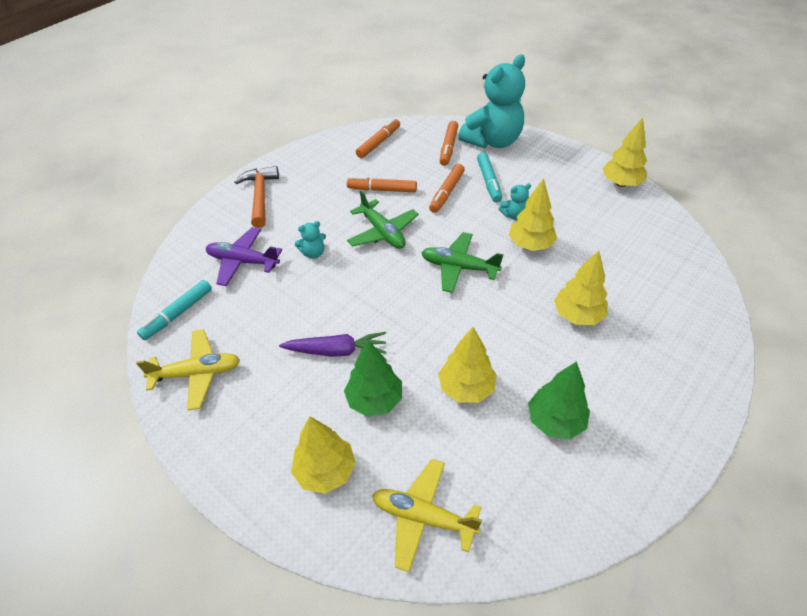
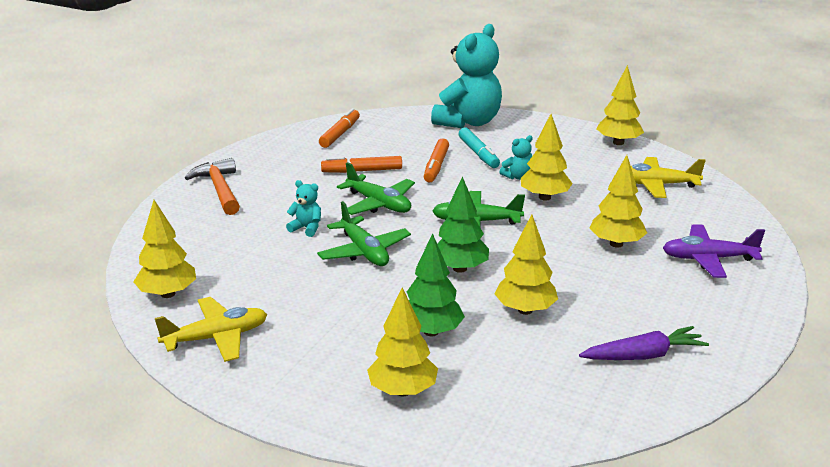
camera: 15 degrees left, 20 degrees down
turquoise marker [137,280,212,340] -> yellow tree [134,200,196,298]
purple plane [206,227,282,286] -> purple plane moved to [663,225,765,278]
purple carrot [279,332,386,357] -> purple carrot moved to [579,326,709,360]
turquoise teddy bear [295,221,326,259] -> turquoise teddy bear turned 120 degrees counterclockwise [286,180,321,237]
yellow plane [372,459,482,572] -> yellow plane moved to [631,157,706,198]
orange marker [440,121,458,166] -> none
green tree [528,361,590,439] -> green tree moved to [437,176,489,273]
none -> green plane [317,201,411,266]

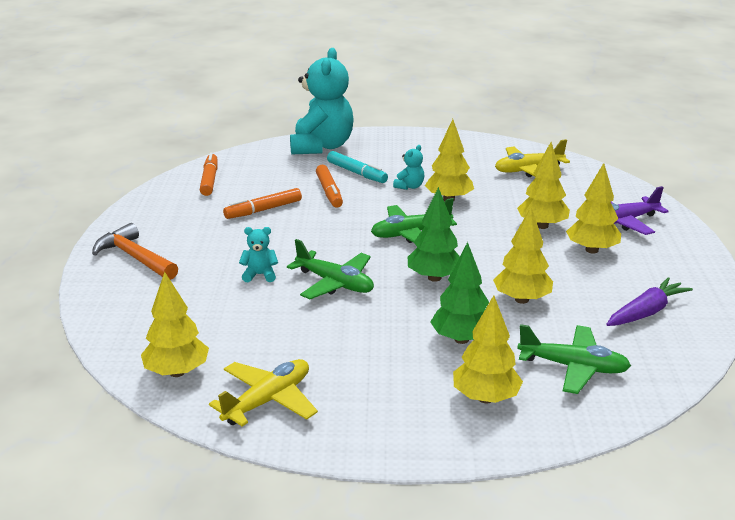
camera: 25 degrees left, 0 degrees up
green plane [337,162,415,215] -> green plane moved to [517,324,631,394]
yellow tree [597,65,644,145] -> yellow tree moved to [566,163,621,253]

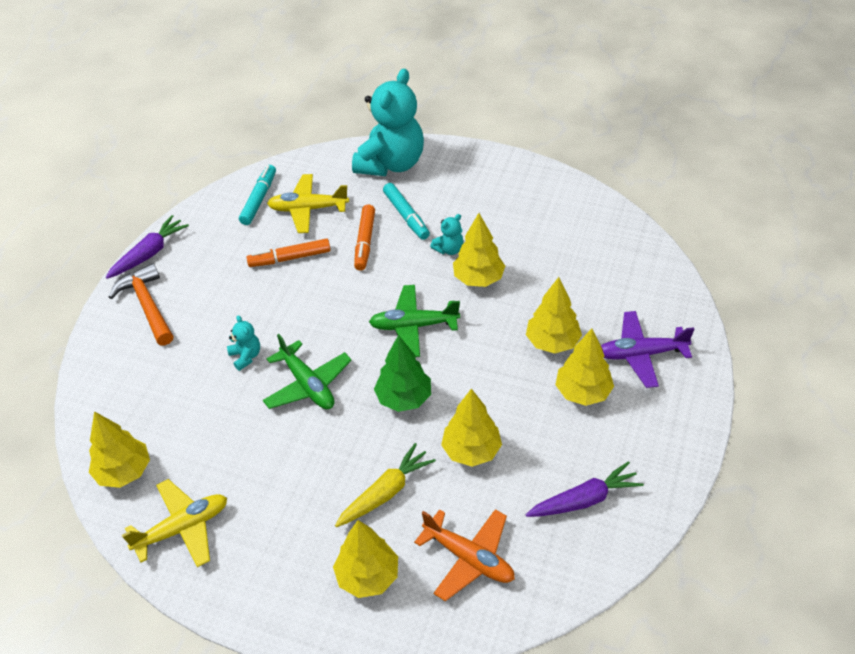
camera: 20 degrees right, 20 degrees up
orange marker [200,152,218,196] -> turquoise marker [239,165,276,225]
turquoise teddy bear [239,227,278,282] -> turquoise teddy bear turned 45 degrees clockwise [227,315,260,371]
green tree [430,242,489,344] -> yellow carrot [335,443,436,527]
yellow plane [495,139,570,177] -> yellow plane moved to [267,174,349,233]
green plane [517,324,631,394] -> orange plane [414,509,515,601]
none -> purple carrot [105,215,189,279]

